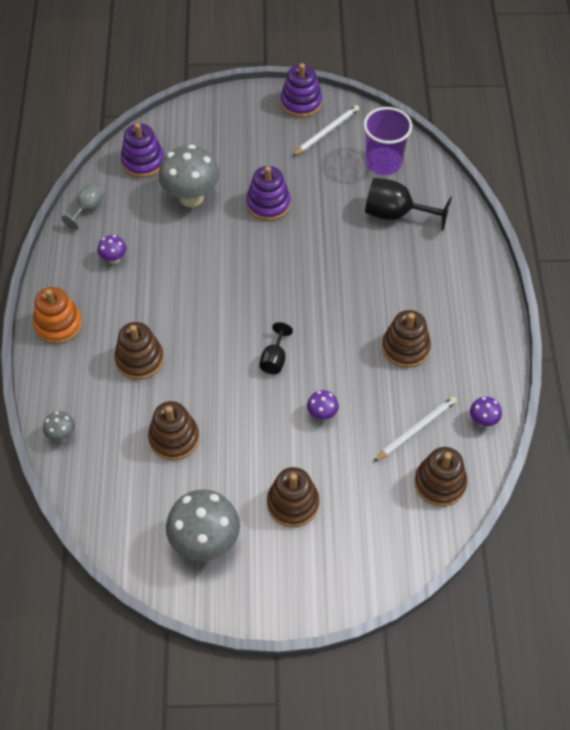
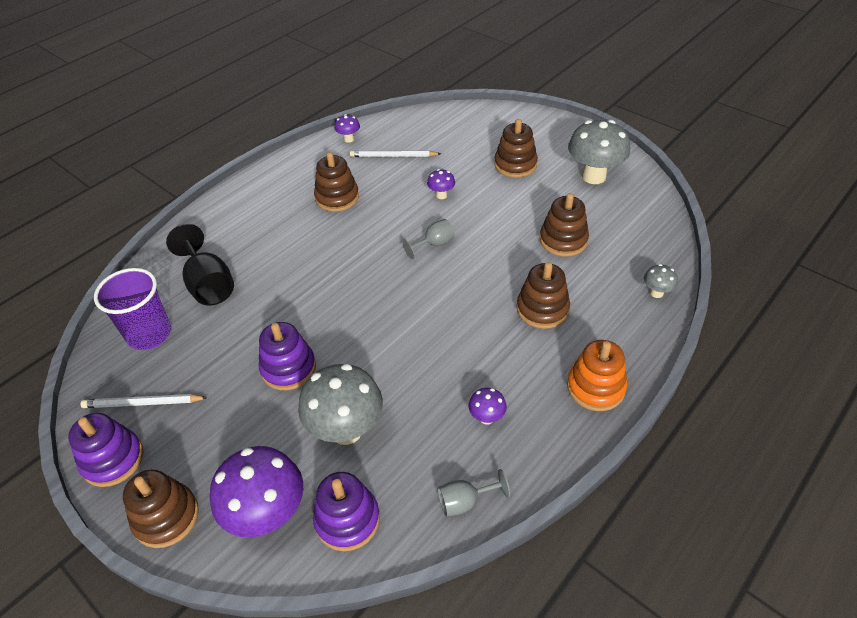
camera: 135 degrees left, 10 degrees down
black goblet [259,322,293,374] -> grey goblet [402,219,455,259]
brown stacking toy [414,447,467,507] -> brown stacking toy moved to [123,469,199,548]
none -> purple mushroom [210,446,303,537]

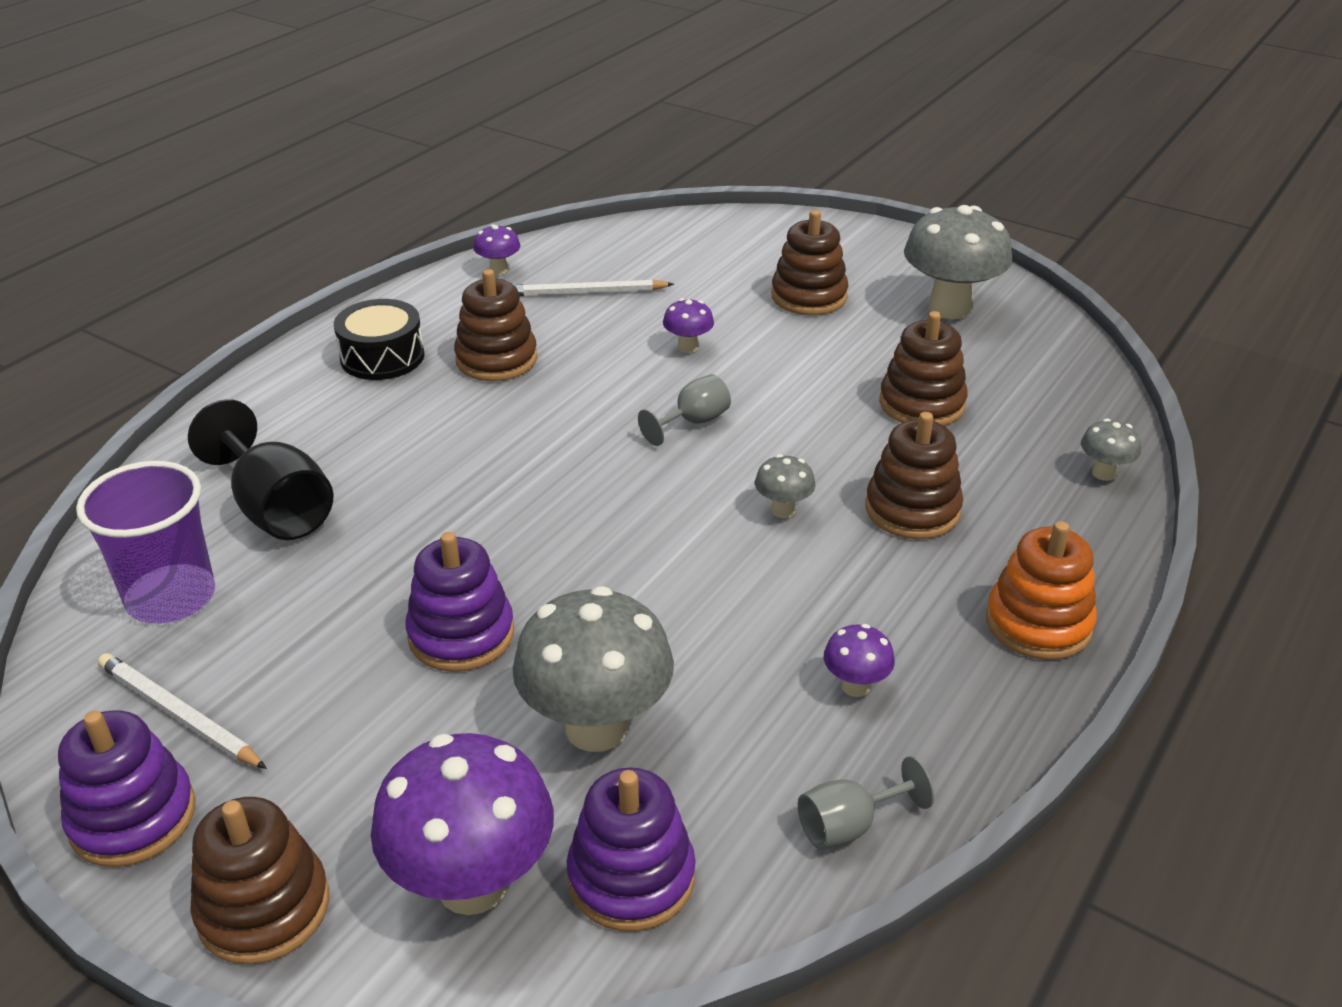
camera: 10 degrees left, 10 degrees down
white pencil [81,394,208,408] -> white pencil turned 45 degrees clockwise [98,653,267,769]
none -> black drum [334,299,425,380]
none -> grey mushroom [755,454,816,518]

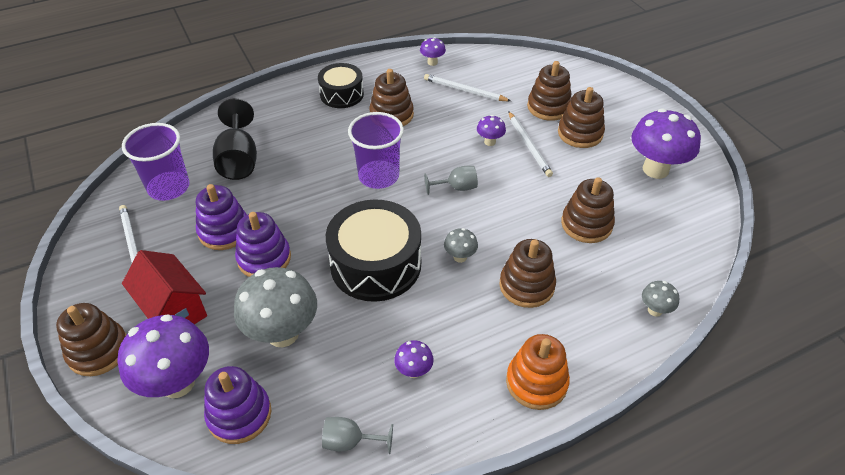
camera: 30 degrees right, 10 degrees up
purple stacking toy [58,710,196,867] -> purple stacking toy moved to [196,184,247,250]
grey mushroom [904,205,1012,319] -> purple mushroom [631,109,701,179]
none -> red house [122,250,207,324]
none -> black drum [326,199,421,302]
none -> purple cup [348,112,404,189]
none -> white pencil [508,111,553,177]
none -> brown stacking toy [527,61,572,121]

